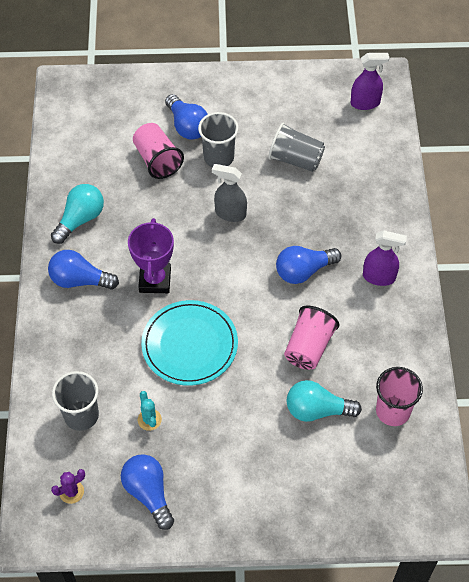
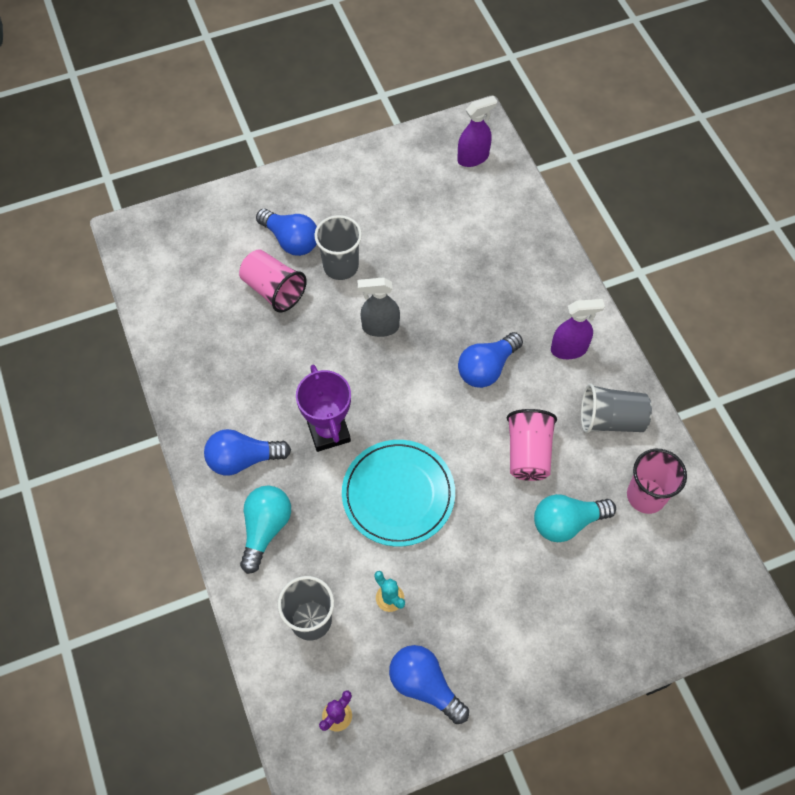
camera: 20 degrees left, 5 degrees up
turquoise light bulb [51,184,104,244] -> turquoise light bulb moved to [240,485,291,574]
grey cup [268,123,325,172] -> grey cup moved to [581,384,652,433]

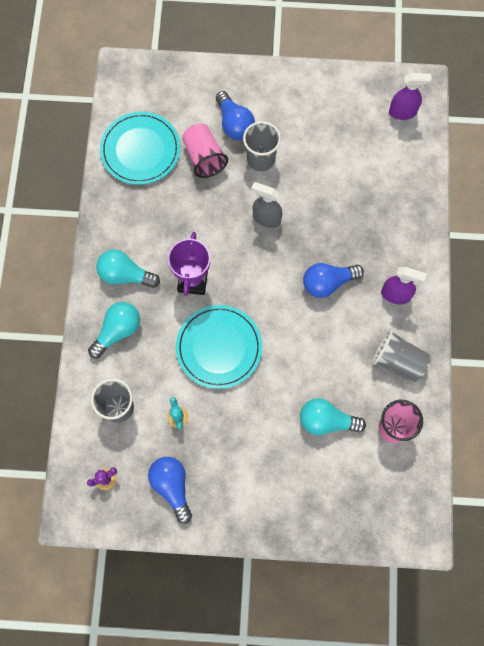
camera: 25 degrees right, 10 degrees up
blue light bulb [204,429,291,475] -> turquoise light bulb [96,250,160,288]
pink cup [507,409,557,481] -> none
none -> turquoise plate [100,112,180,185]

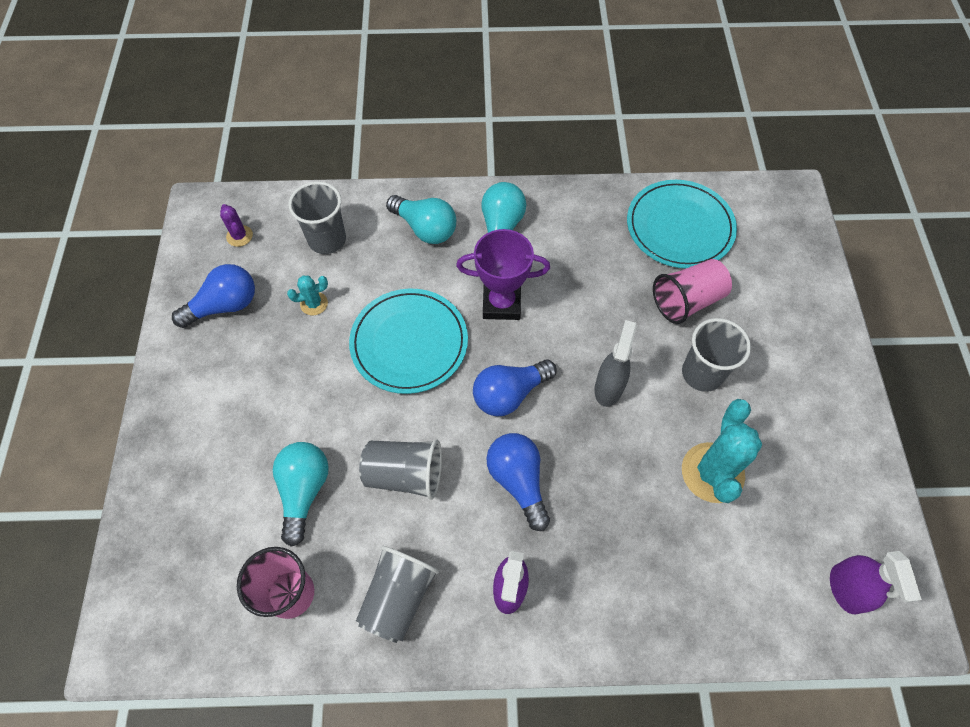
camera: 85 degrees right, 10 degrees down
blue light bulb [216,91,255,140] -> blue light bulb moved to [473,360,557,416]
none -> grey cup [359,440,442,500]
none -> turquoise cactus [682,399,762,503]

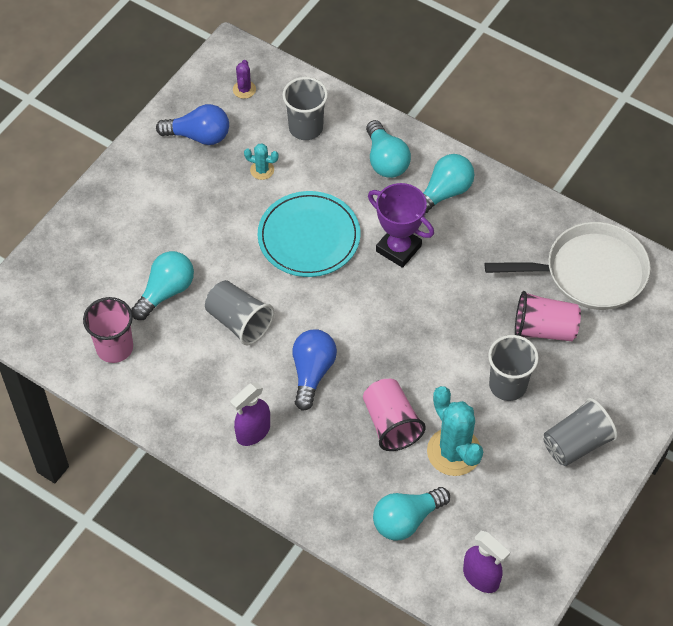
camera: 35 degrees right, 5 degrees down
grey cup [356,546,439,643] -> grey cup moved to [544,398,618,466]
blue light bulb [473,360,557,416] -> none
grey spray bottle [594,320,637,407] -> none
turquoise plate [627,180,737,268] -> white pan [485,222,651,310]
turquoise cactus [682,399,762,503] -> turquoise cactus turned 75 degrees counterclockwise [427,386,483,476]
purple spray bottle [830,551,922,614] -> purple spray bottle turned 75 degrees counterclockwise [463,531,510,593]
none -> pink cup [363,379,426,451]
none -> turquoise light bulb [373,487,450,541]

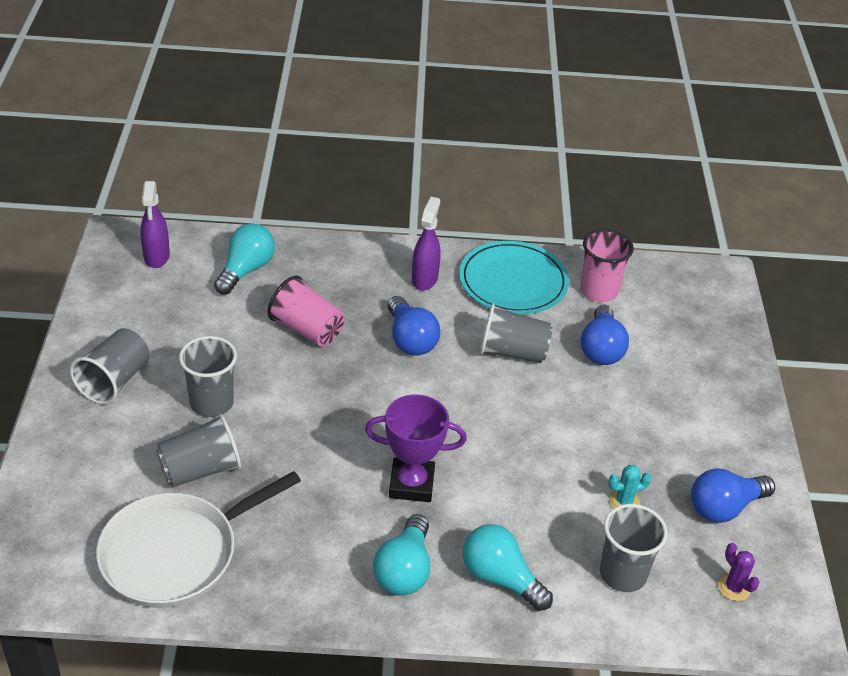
camera: 145 degrees right, 15 degrees down
turquoise light bulb [131,251,194,320] -> blue light bulb [581,305,629,365]
turquoise plate [258,191,360,277] -> turquoise plate moved to [459,241,569,314]
turquoise cactus [427,386,483,476] -> none
purple spray bottle [463,531,510,593] -> purple spray bottle turned 105 degrees counterclockwise [140,181,170,268]
pink cup [515,291,581,341] -> grey cup [156,414,241,487]

